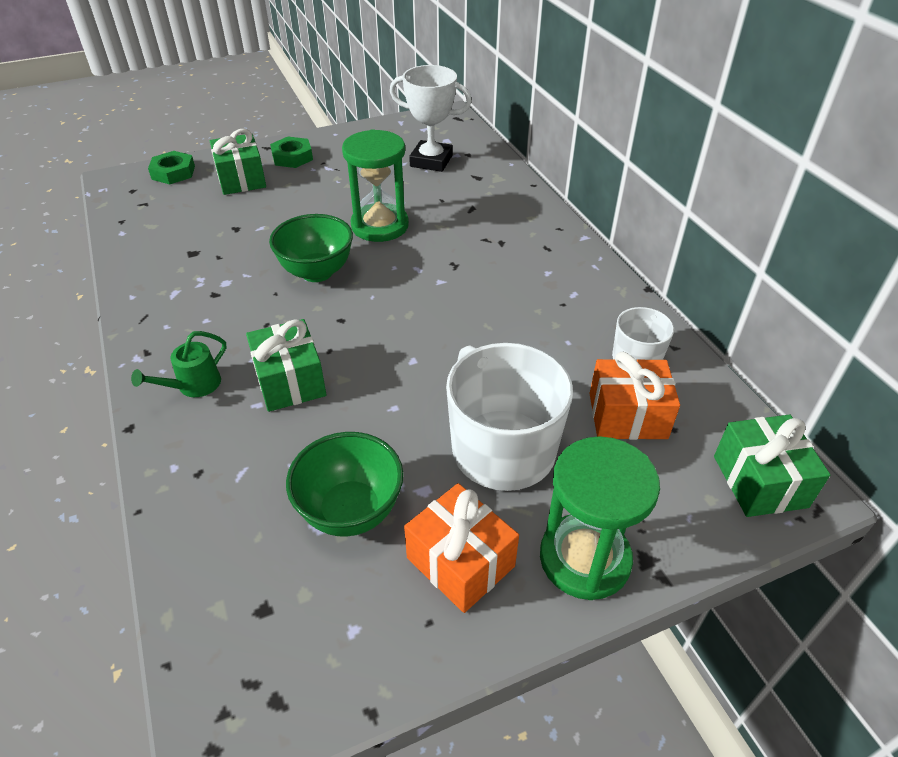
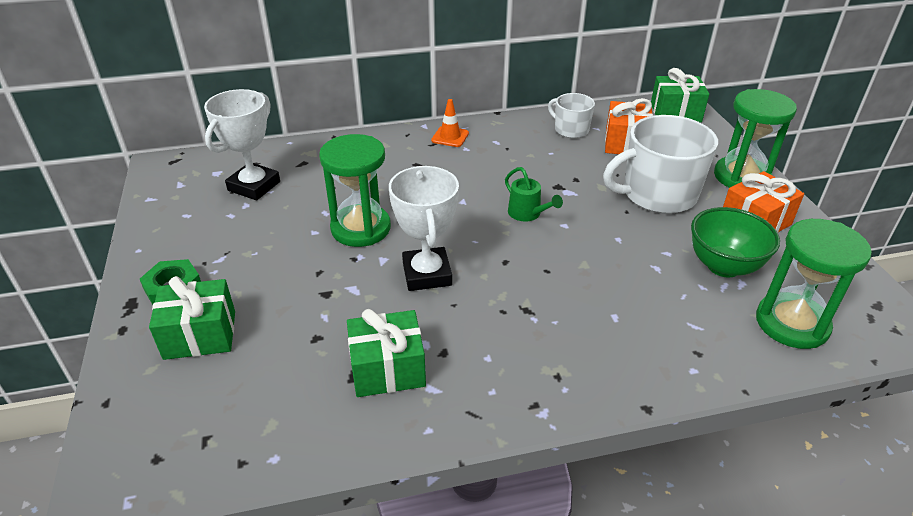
camera: 80 degrees left, 5 degrees down
green watering can [131,331,226,397] -> green watering can moved to [505,167,563,222]
green nut [148,151,195,185] -> none
green gift [246,319,327,412] -> green gift moved to [347,309,426,397]
green bowl [269,214,353,282] -> white trophy [389,166,459,291]
none -> orange traffic cone [431,99,469,147]
none -> green hourglass [756,219,872,349]

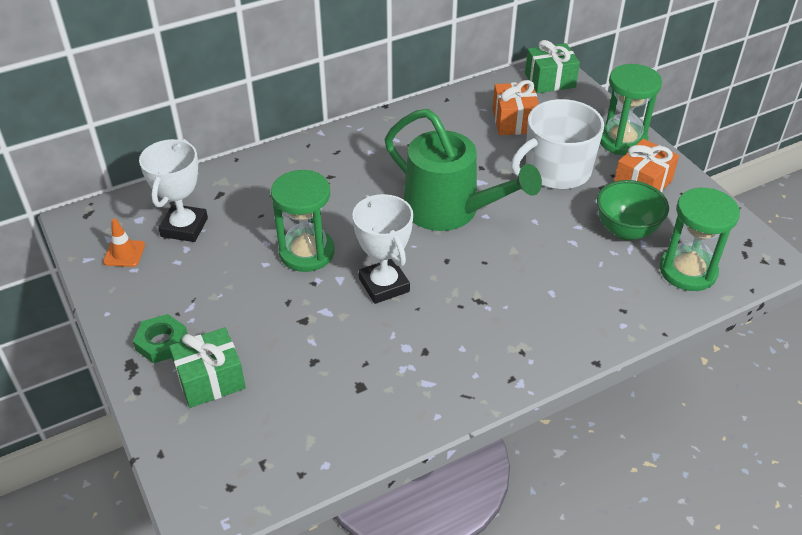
camera: 15 degrees left, 5 degrees up
green gift [347,309,426,397] -> none
orange traffic cone [431,99,469,147] -> orange traffic cone moved to [103,219,145,267]
green watering can [505,167,563,222] -> green watering can [385,109,542,231], size x2.48
white mug [548,93,595,138] -> none

